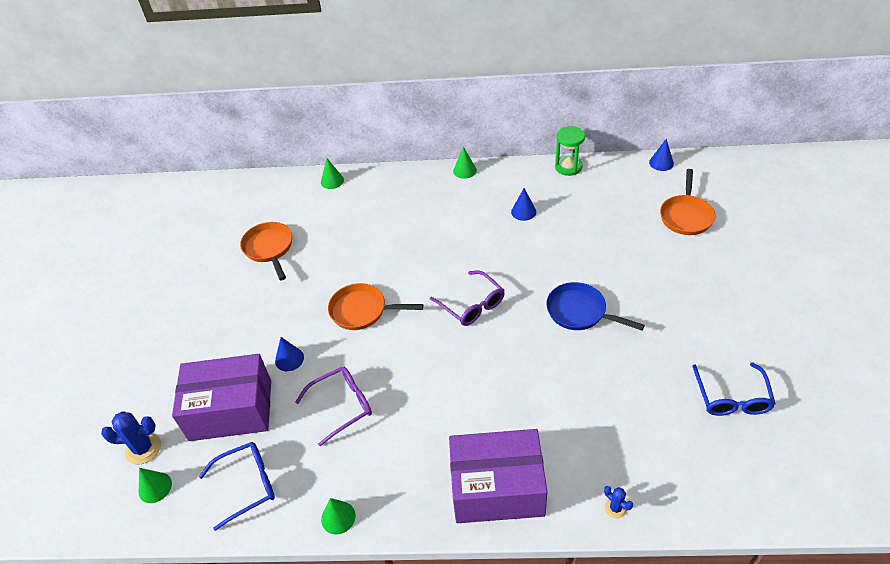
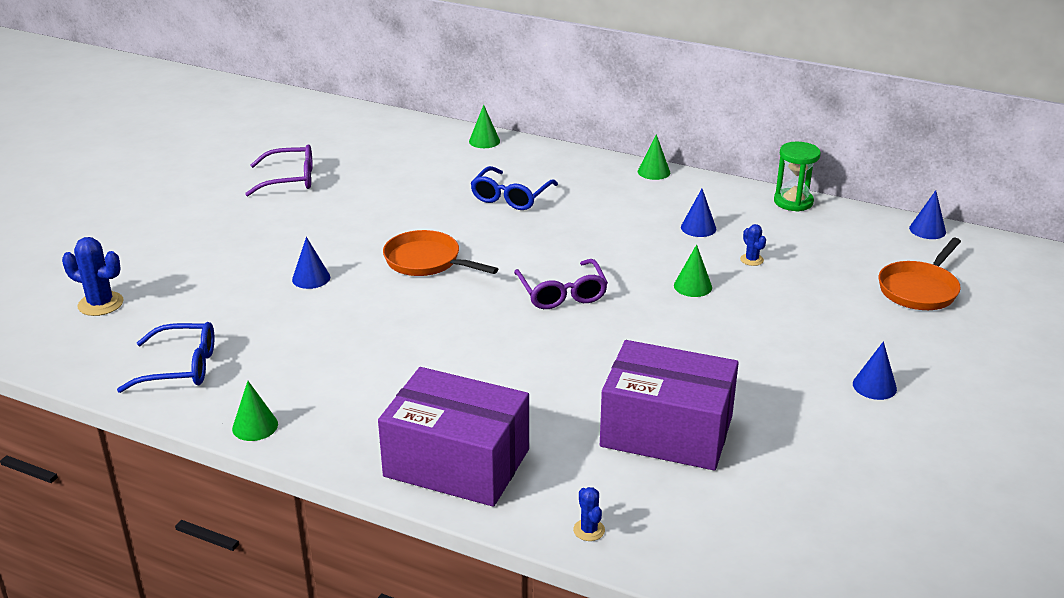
camera: 20 degrees right, 15 degrees down
green cone [139,468,172,503] -> green cone moved to [674,245,712,297]
purple box [172,354,271,441] -> purple box moved to [600,340,739,471]
orange pan [240,222,292,281] -> none
purple glasses [295,367,372,446] -> purple glasses moved to [245,144,313,196]
blue pan [547,282,645,331] -> none
blue glasses [693,362,776,416] -> blue glasses moved to [470,166,558,210]
none -> blue cactus [740,224,766,266]
none -> blue cone [853,341,897,400]

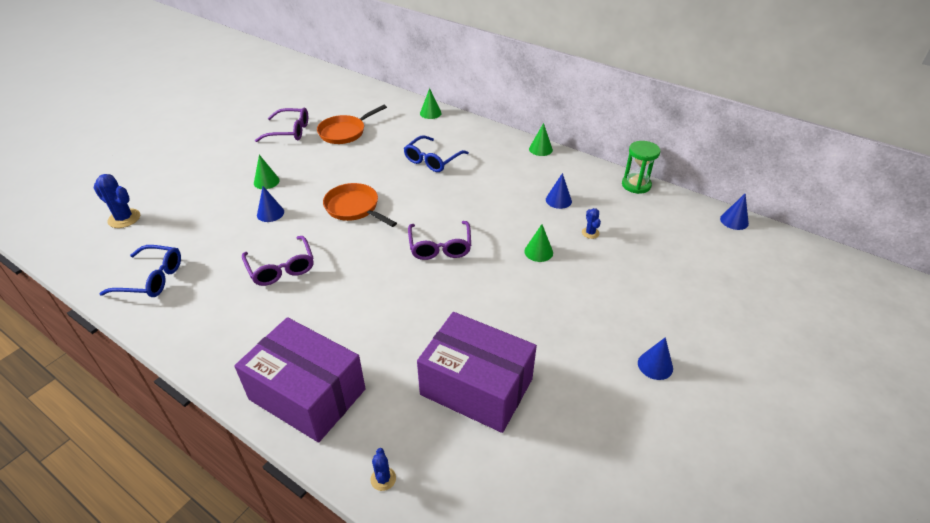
camera: 10 degrees right, 10 degrees up
green cone [232,381,278,441] -> green cone moved to [254,155,280,189]
orange pan [879,238,961,310] -> orange pan moved to [317,105,387,144]
none -> purple glasses [242,236,314,286]

